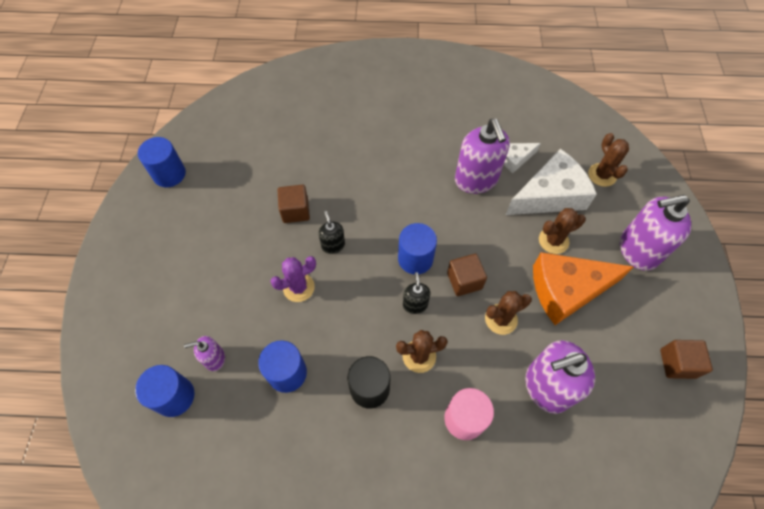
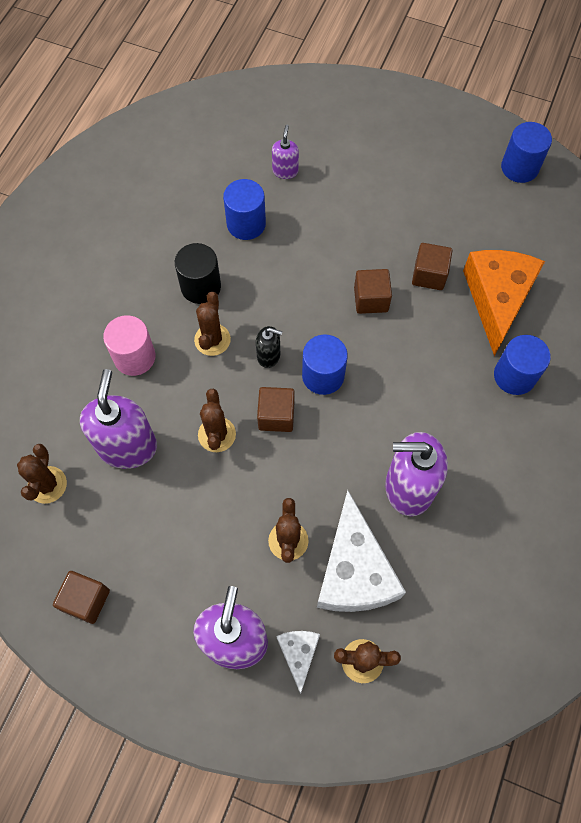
camera: 110 degrees right, 5 degrees up
blue cylinder [135,365,195,417] -> blue cylinder moved to [494,335,551,395]
purple cactus [270,256,316,302] -> none
black soap dispenser [318,211,345,254] -> brown cube [354,269,392,314]
white cheese [504,143,541,173] -> white cheese moved to [276,631,320,694]
orange cheese [533,252,633,325] -> orange cheese moved to [463,250,545,356]
none -> brown cactus [17,444,67,504]

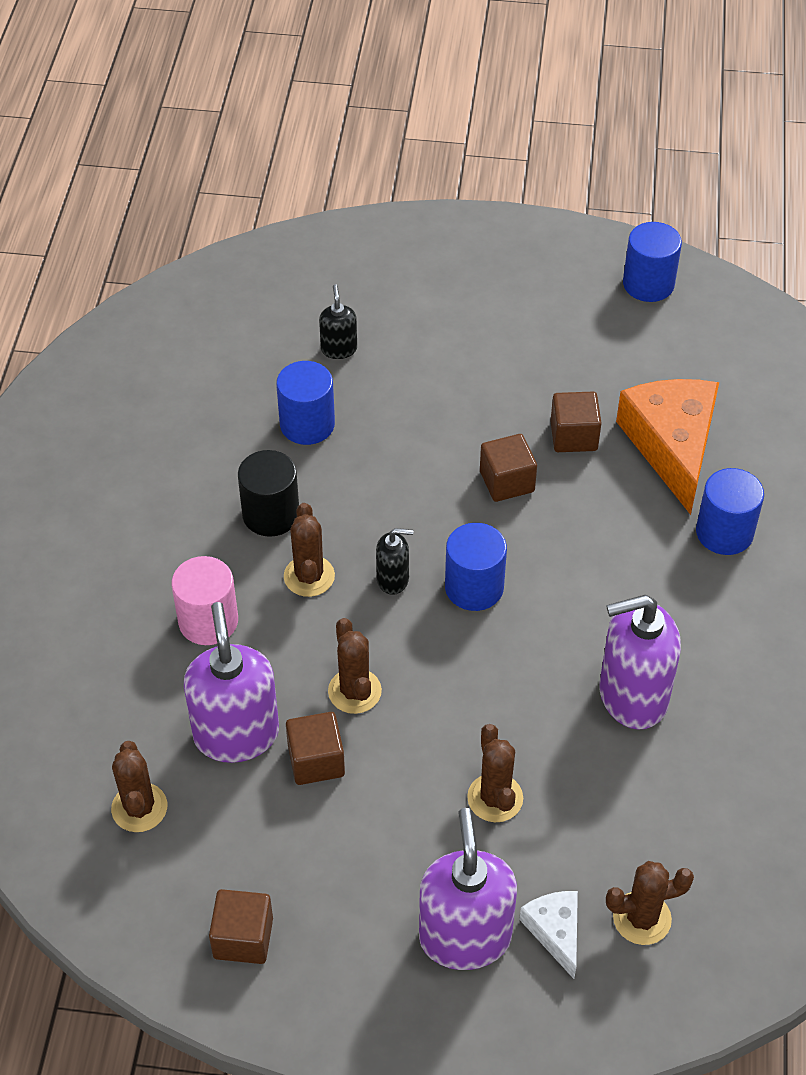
camera: 15 degrees left, 15 degrees down
brown cube [257,387,295,432] -> brown cube moved to [286,712,345,785]
purple soap dispenser [272,125,299,179] -> black soap dispenser [319,284,357,359]
white cheese [317,490,406,612] -> none

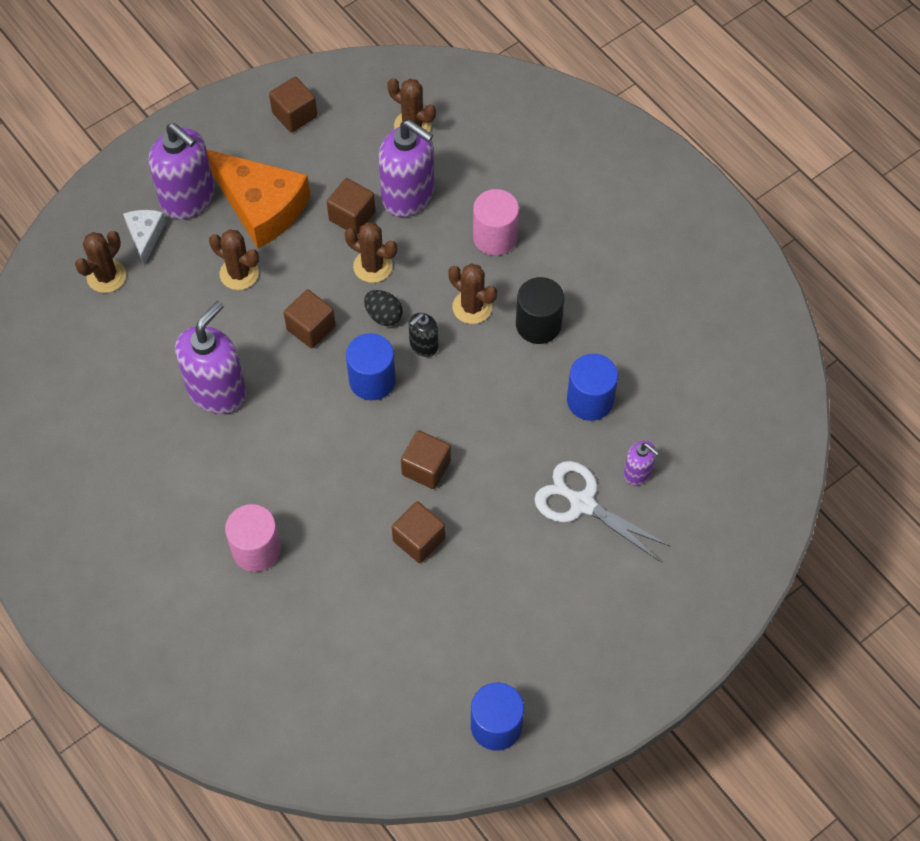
camera: 135 degrees right, 10 degrees up
black soap dispenser [319,284,357,359] -> purple soap dispenser [624,440,659,485]
white cheese [519,891,578,979] -> white cheese turned 120 degrees counterclockwise [123,210,166,265]
orange cheese [616,379,719,515] -> orange cheese moved to [206,149,310,249]
blue cylinder [696,468,764,555] -> pink cylinder [225,504,281,572]
none -> brown cube [284,290,335,348]
none -> black egg [364,290,403,326]
none -> white scissors [534,461,670,562]

